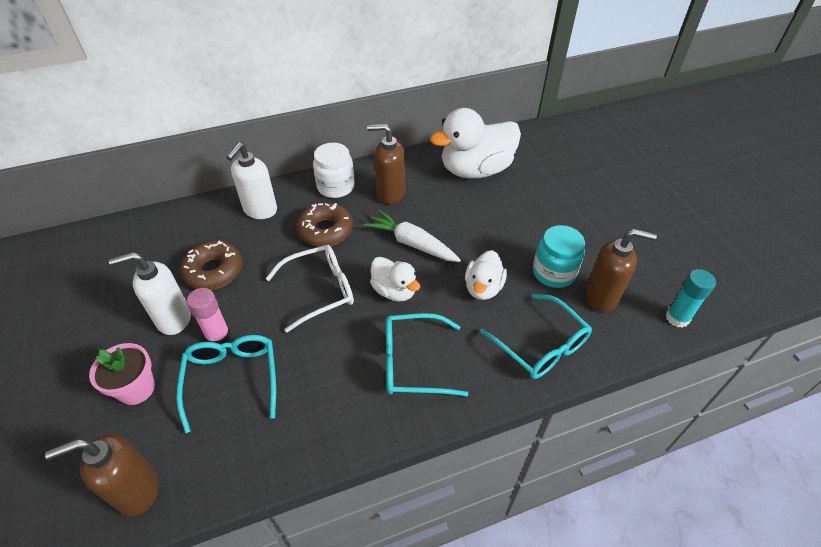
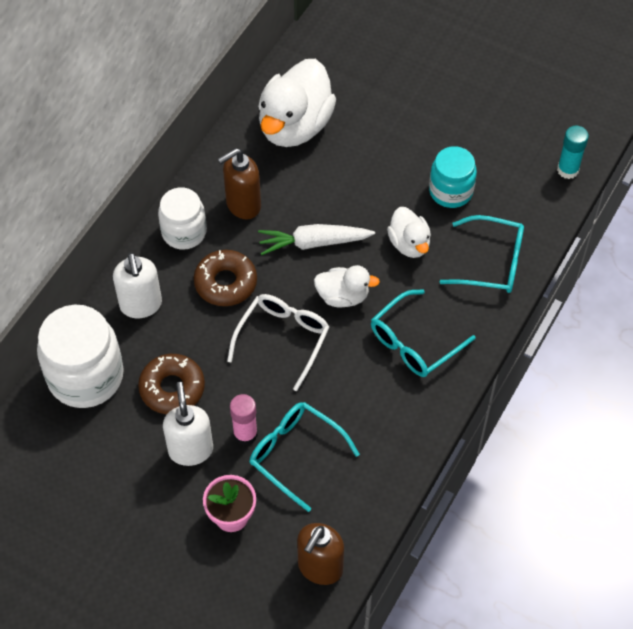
camera: 40 degrees left, 10 degrees up
white soap dispenser [109,252,191,335] -> white soap dispenser turned 135 degrees clockwise [163,382,213,466]
brown soap dispenser [585,229,657,312] -> none
none -> white jar [37,305,124,408]

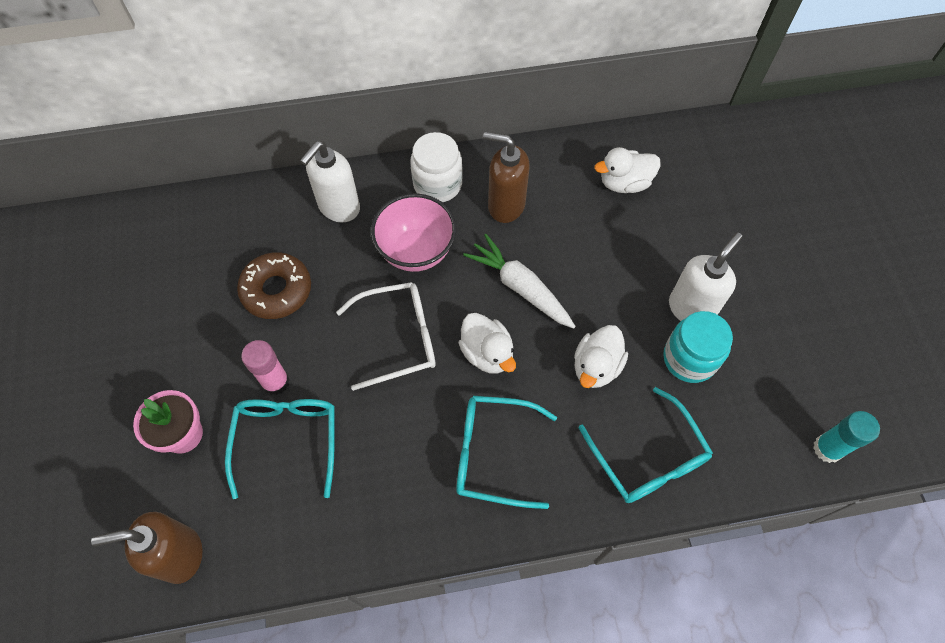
camera: 50 degrees right, 5 degrees up
white jar [37,305,124,408] -> none
white soap dispenser [163,382,213,466] -> white soap dispenser moved to [669,233,742,321]
brown donut [194,250,257,306] -> pink bowl [371,193,456,272]
white duck [258,59,336,147] -> white duck [595,147,660,193], size x0.54

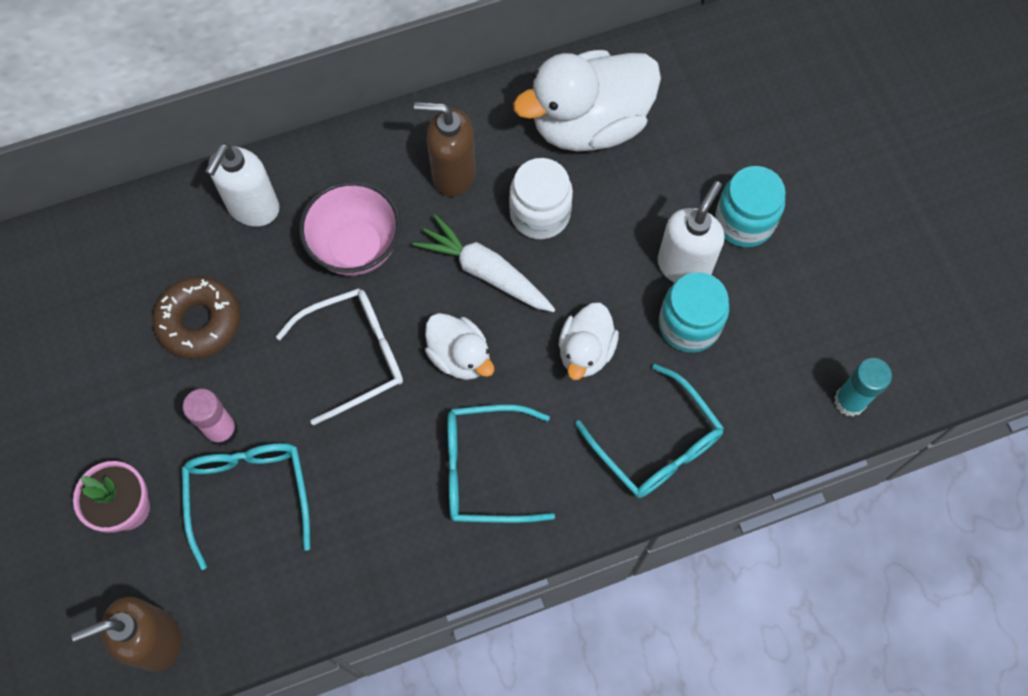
camera: 10 degrees left, 5 degrees up
white jar [410,132,463,202] -> white jar moved to [509,158,573,239]
white duck [595,147,660,193] -> white duck [513,50,661,151], size x1.86
none -> turquoise jar [715,166,786,247]

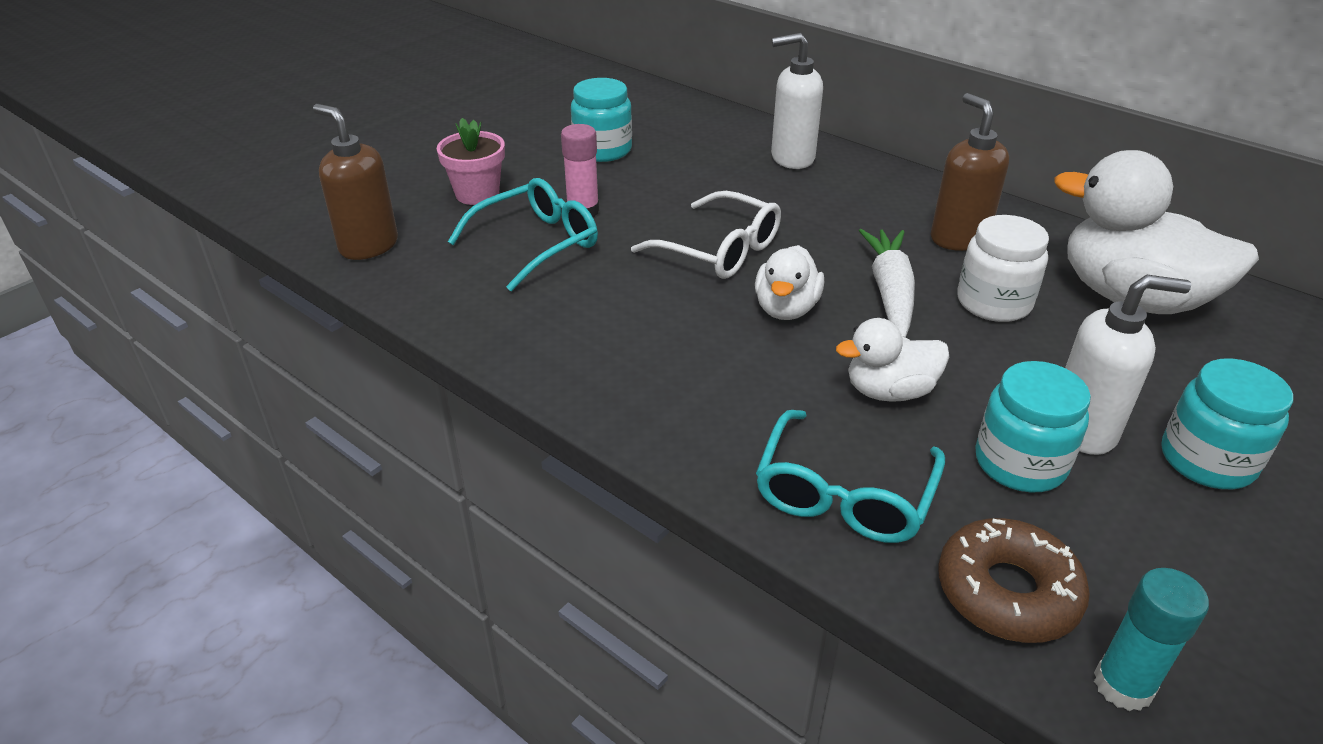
camera: 60 degrees right, 30 degrees down
brown donut [153,277,240,359] -> brown donut moved to [938,518,1090,643]
pink bowl [299,181,401,276] -> none
turquoise glasses [448,404,555,523] -> none
none -> turquoise jar [571,78,632,162]

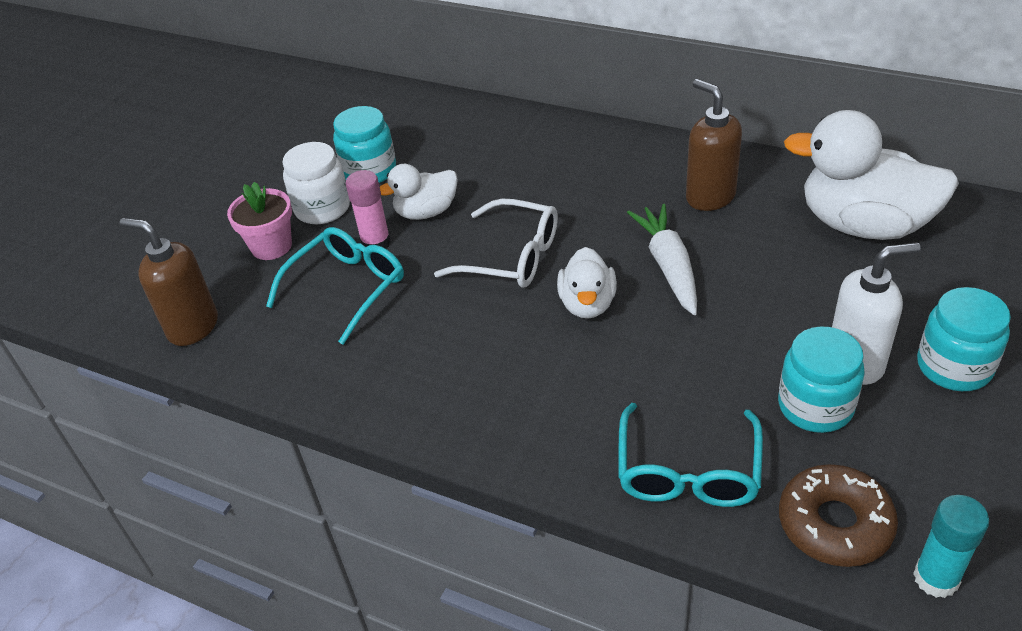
camera: 10 degrees left, 5 degrees up
white soap dispenser [771,33,823,169] -> none
white duck [836,318,949,402] -> white duck moved to [380,164,458,220]
white jar [957,215,1049,322] -> white jar moved to [282,142,350,224]

